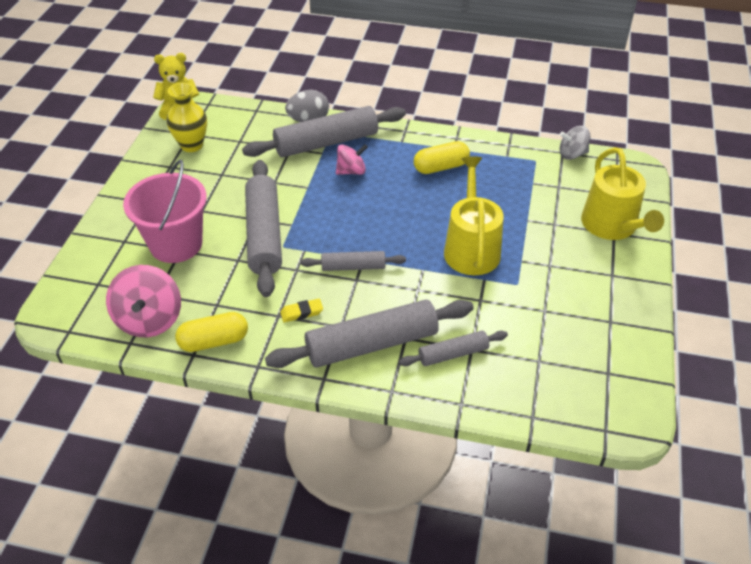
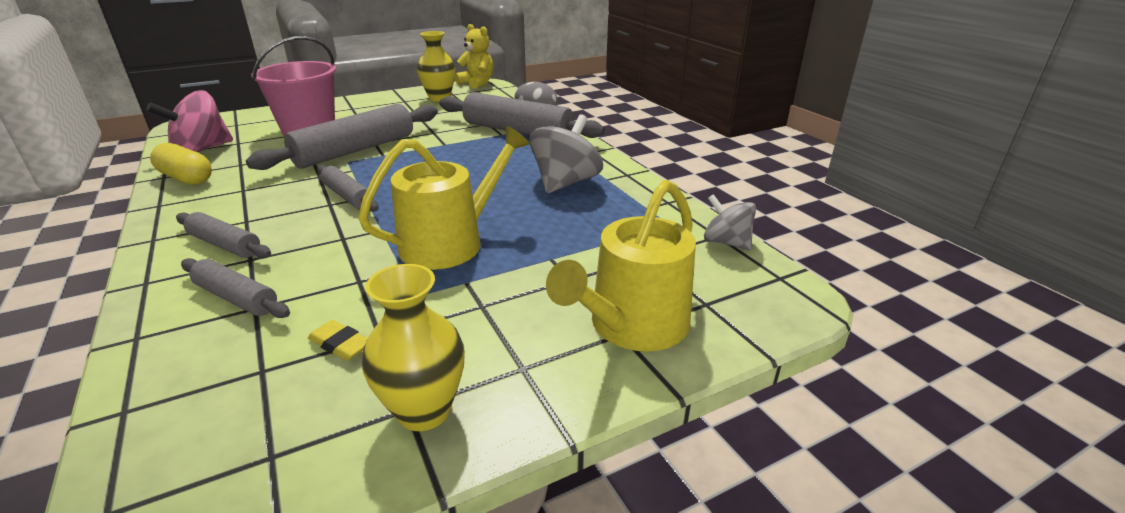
camera: 50 degrees right, 15 degrees down
grey rolling pin [265,299,474,368] -> grey rolling pin [176,212,271,258], size x0.53
yellow eraser [280,299,323,323] -> yellow eraser moved to [308,320,368,361]
pink spinning top [336,144,368,175] -> none
yellow capsule [414,141,470,174] -> grey spinning top [529,114,603,193]
none -> yellow vase [362,264,465,431]

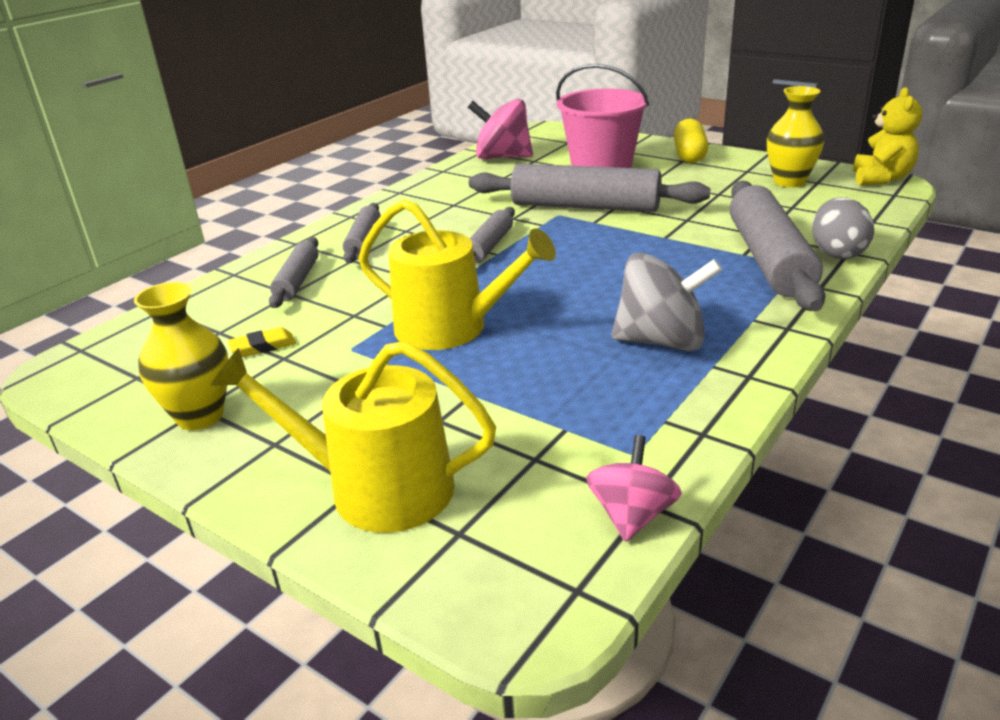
camera: 65 degrees right, 0 degrees up
yellow capsule [150,143,212,185] -> yellow capsule moved to [674,118,708,163]
yellow eraser [308,320,368,361] -> yellow eraser turned 60 degrees clockwise [228,327,296,357]
grey spinning top [704,194,756,250] -> pink spinning top [586,435,682,542]

